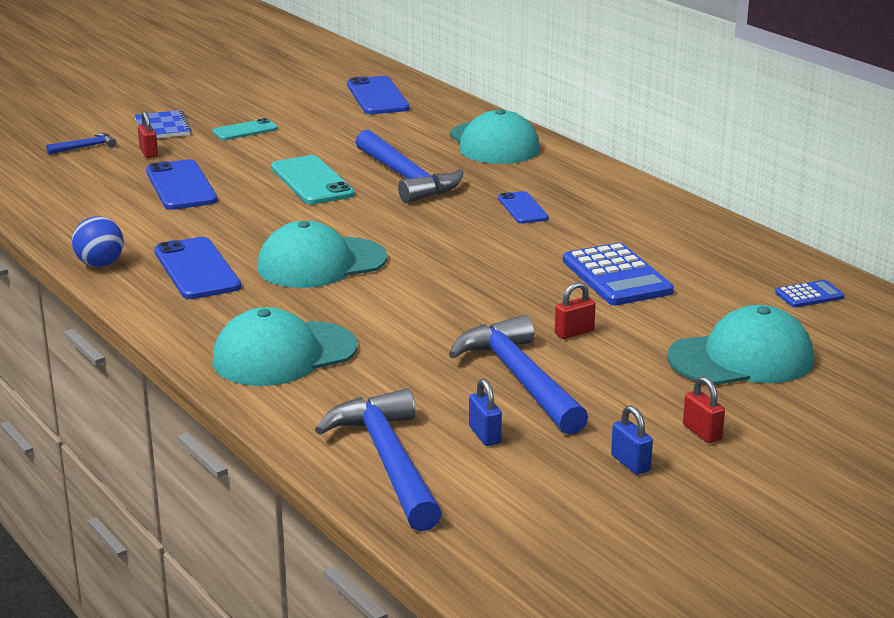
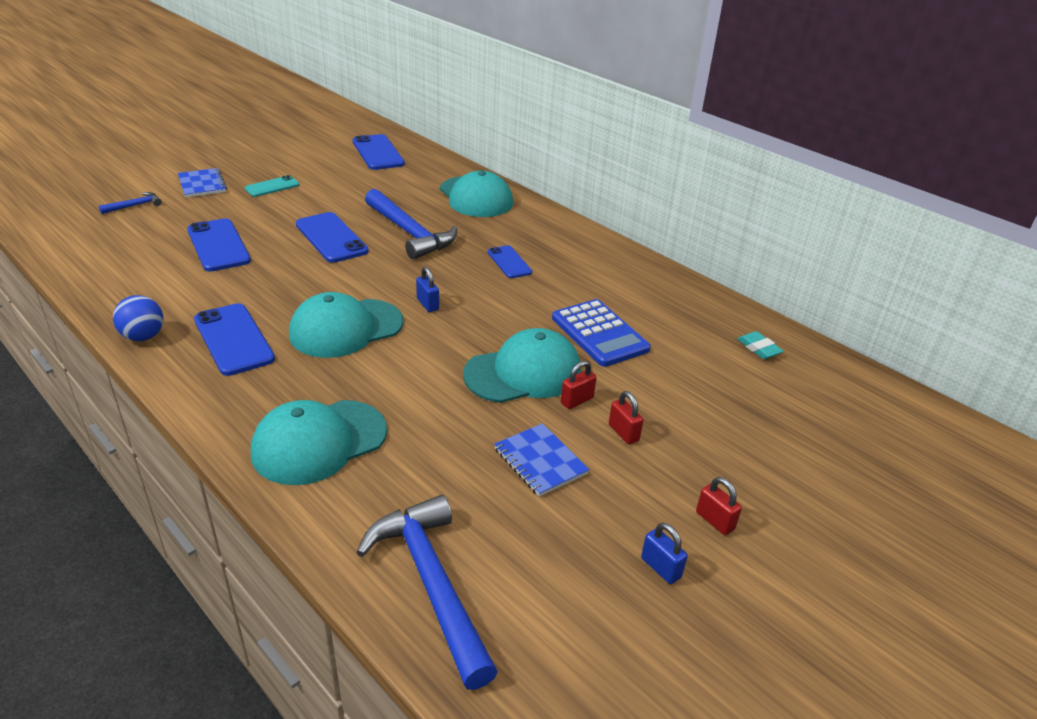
camera: 10 degrees left, 10 degrees up
red padlock [137,111,158,158] -> red padlock moved to [609,391,643,445]
turquoise phone [271,155,355,204] -> blue phone [296,212,369,263]
blue hammer [449,315,588,435] -> blue notebook [494,423,589,497]
blue padlock [469,379,502,446] -> blue padlock moved to [416,267,439,312]
turquoise cap [667,305,814,385] -> turquoise cap moved to [463,328,581,403]
blue calculator [775,280,845,308] -> turquoise eraser [737,331,784,359]

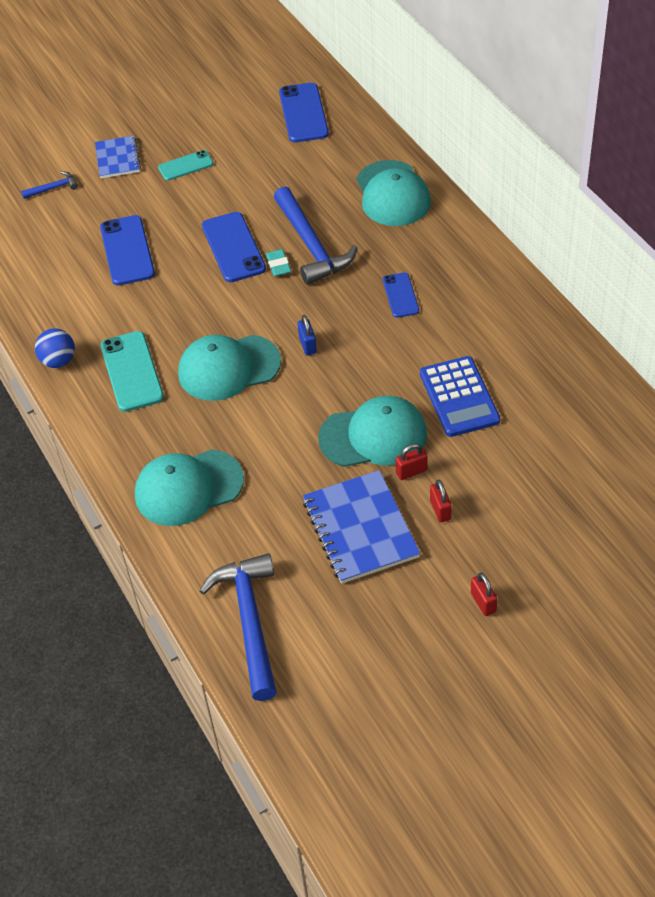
camera: 20 degrees right, 15 degrees up
blue phone [194,303,275,376] -> turquoise phone [100,331,164,412]
blue notebook [494,423,589,497] -> blue notebook [303,470,420,584], size x1.67
blue padlock [641,522,688,584] -> none
turquoise eraser [737,331,784,359] -> turquoise eraser moved to [266,249,291,277]

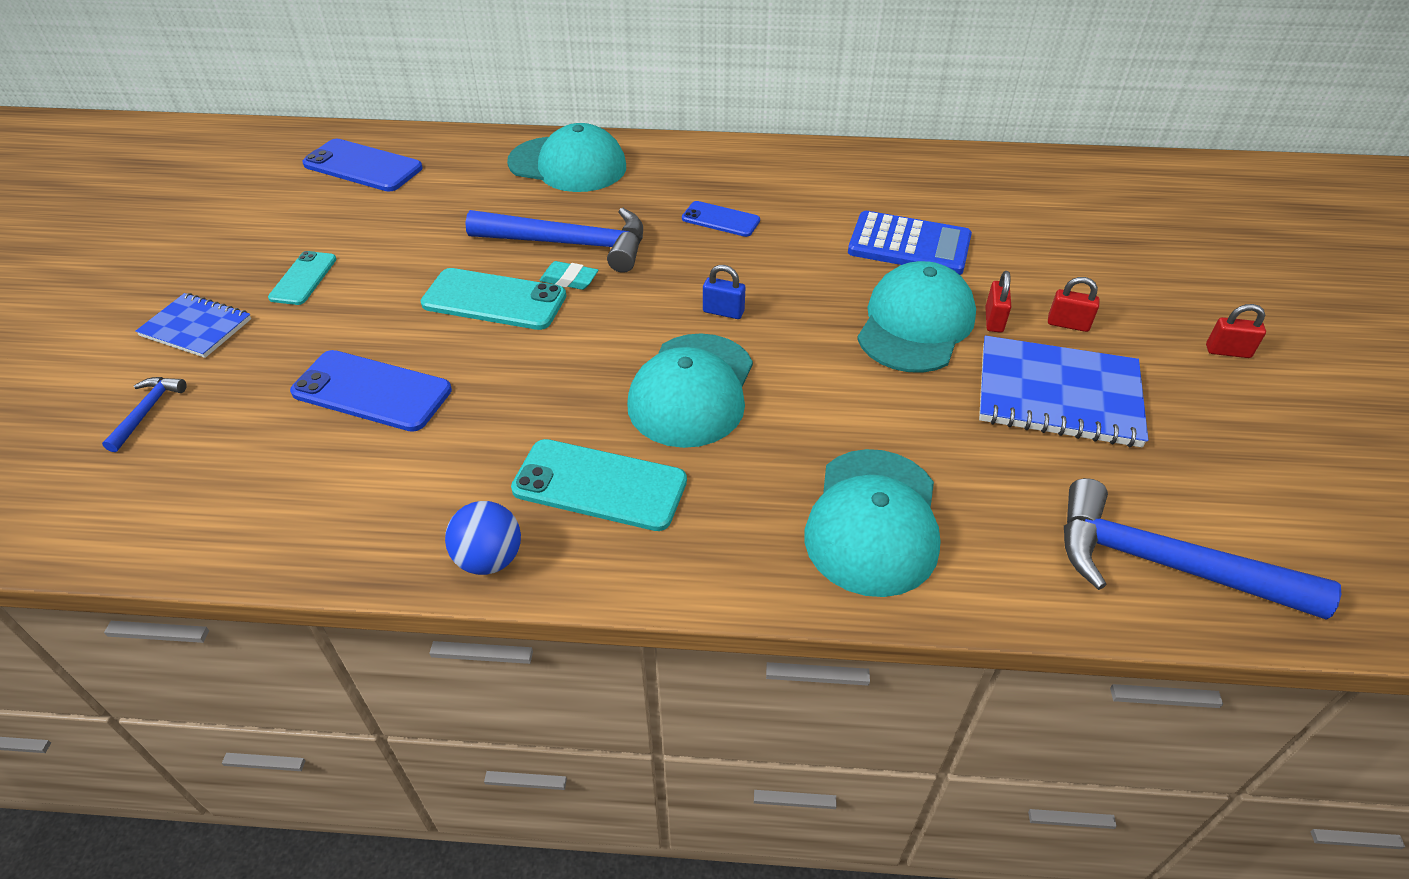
camera: 60 degrees left, 5 degrees down
blue phone [202,212,266,282] -> turquoise phone [421,268,566,330]

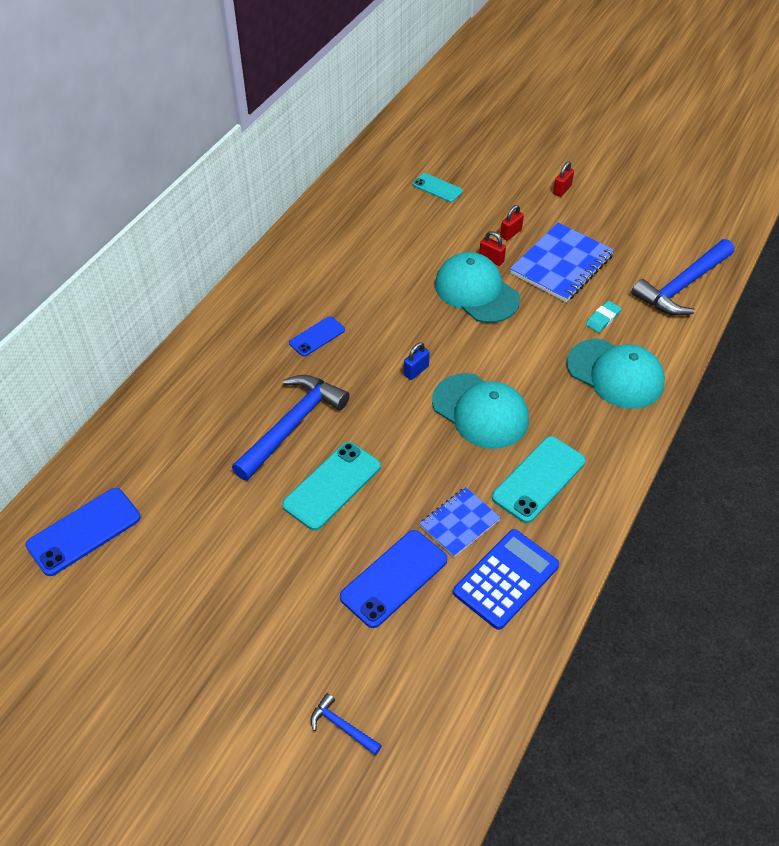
camera: 65 degrees left, 5 degrees up
blue notebook [136,293,251,358] -> blue notebook moved to [419,487,501,557]
turquoise phone [268,251,337,305] -> turquoise phone moved to [413,173,463,202]
blue ball [445,501,521,575] -> none
turquoise cap [507,123,626,192] -> none
turquoise eraser [540,261,598,290] -> turquoise eraser moved to [586,301,622,333]
blue calculator [848,211,972,275] -> blue calculator moved to [453,529,559,630]

